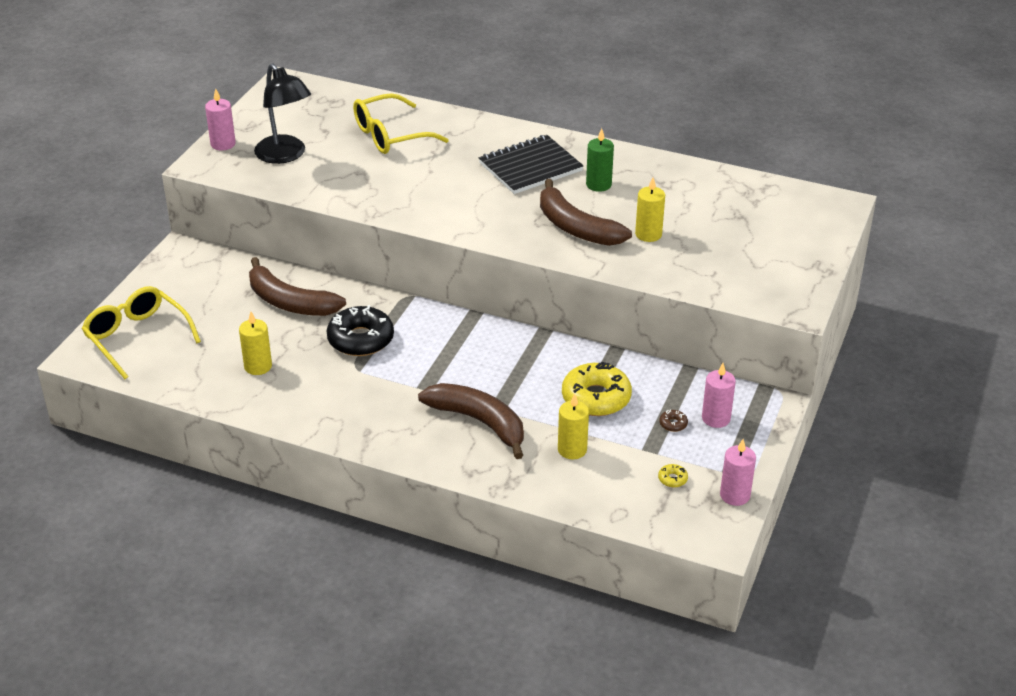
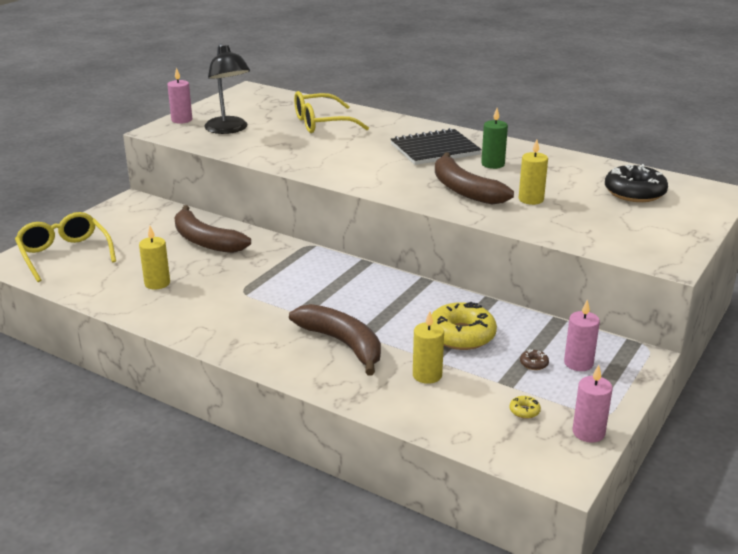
camera: 10 degrees right, 10 degrees down
black donut [327,305,394,356] -> black donut moved to [605,164,668,202]

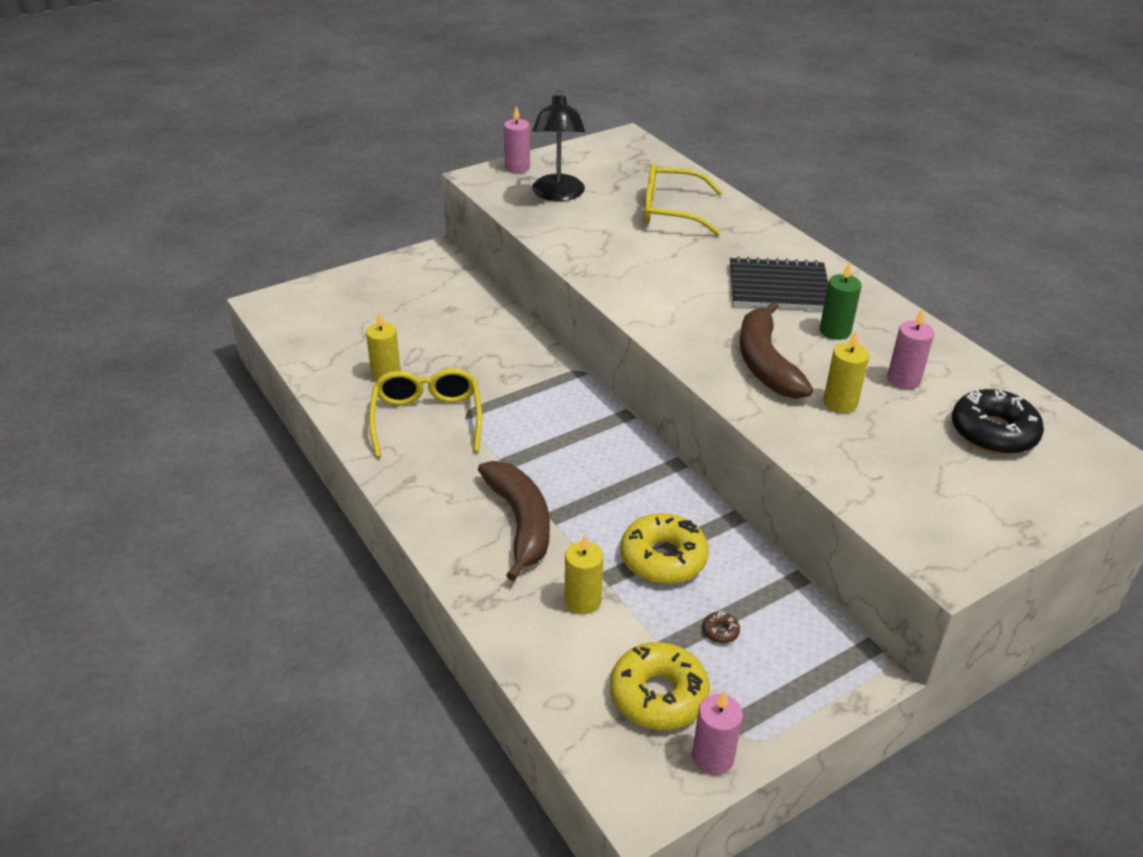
camera: 25 degrees right, 10 degrees up
yellow glasses [15,212,116,282] -> yellow glasses moved to [369,368,482,457]
brown banana [175,205,251,253] -> none
yellow donut [510,396,541,419] -> yellow donut [610,642,710,730], size x2.50
pink candle [564,300,600,371] -> pink candle moved to [887,308,934,389]

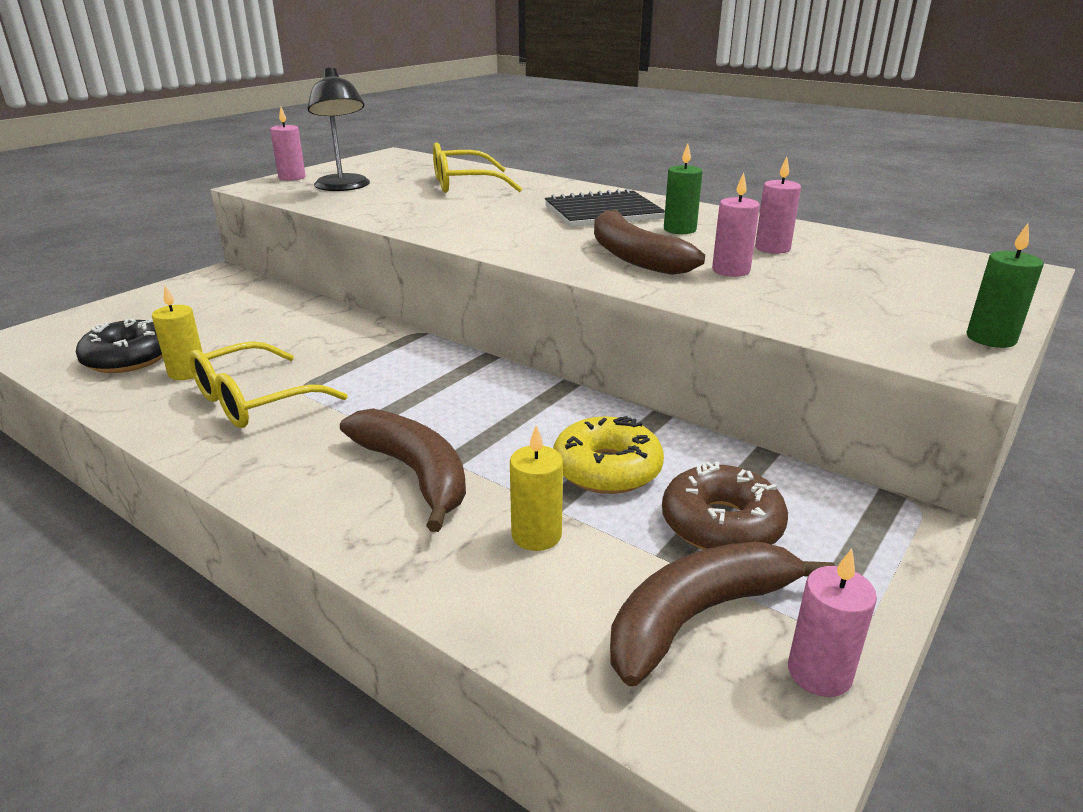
camera: 20 degrees left, 10 degrees down
yellow glasses [369,368,482,457] -> yellow glasses turned 105 degrees counterclockwise [189,341,348,428]
yellow donut [610,642,710,730] -> brown banana [610,541,835,686]
brown donut [702,611,740,643] -> brown donut [662,462,788,550], size x2.50
yellow candle [823,330,869,413] -> pink candle [712,172,760,277]
black donut [952,389,1044,455] -> black donut moved to [76,318,163,373]
none -> green candle [966,223,1044,348]

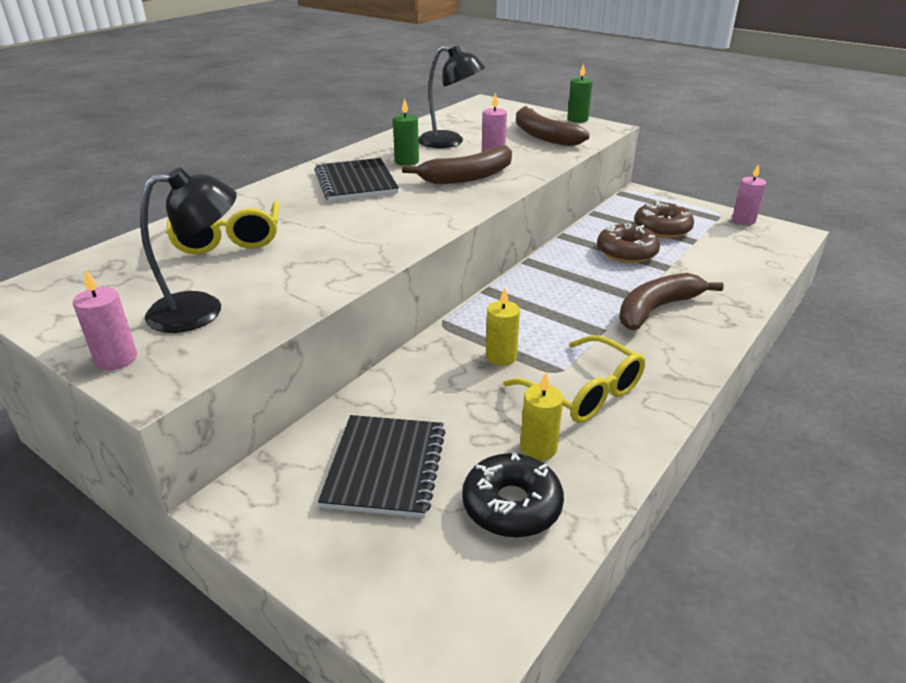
camera: 90 degrees left, 5 degrees up
yellow candle [510,425,563,551] -> yellow candle moved to [486,288,520,366]
yellow donut [553,416,664,494] -> brown donut [597,223,660,263]
brown banana [610,541,835,686] -> brown banana moved to [516,106,590,146]
pink candle [755,157,801,254] -> black lamp [418,45,485,148]
none -> black notebook [318,415,446,518]

